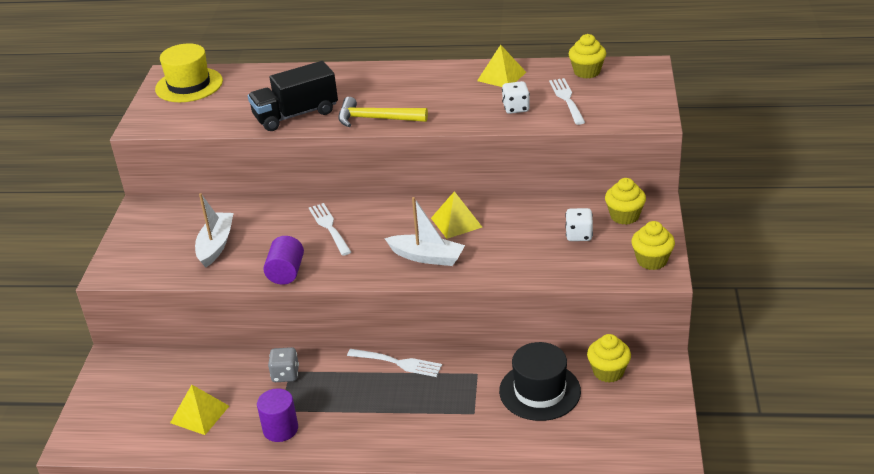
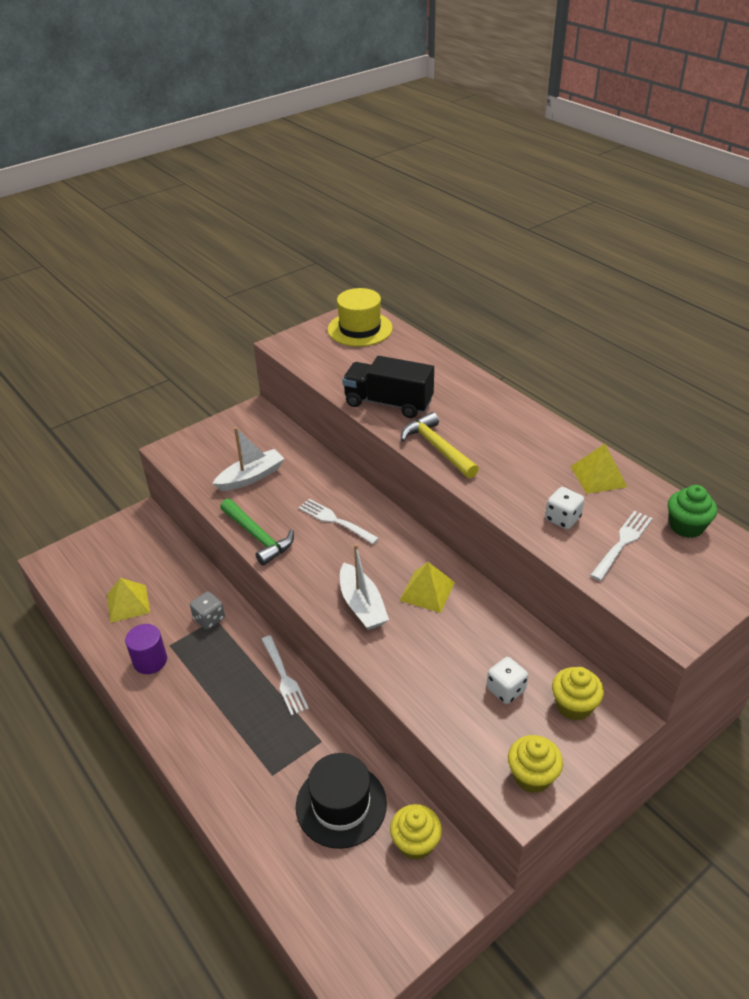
camera: 45 degrees right, 5 degrees up
purple cylinder [263,236,304,285] -> green hammer [220,499,294,566]
white fork [309,203,351,256] -> white fork turned 75 degrees counterclockwise [298,499,379,544]
yellow cupcake [569,34,606,79] -> green cupcake [668,485,717,538]

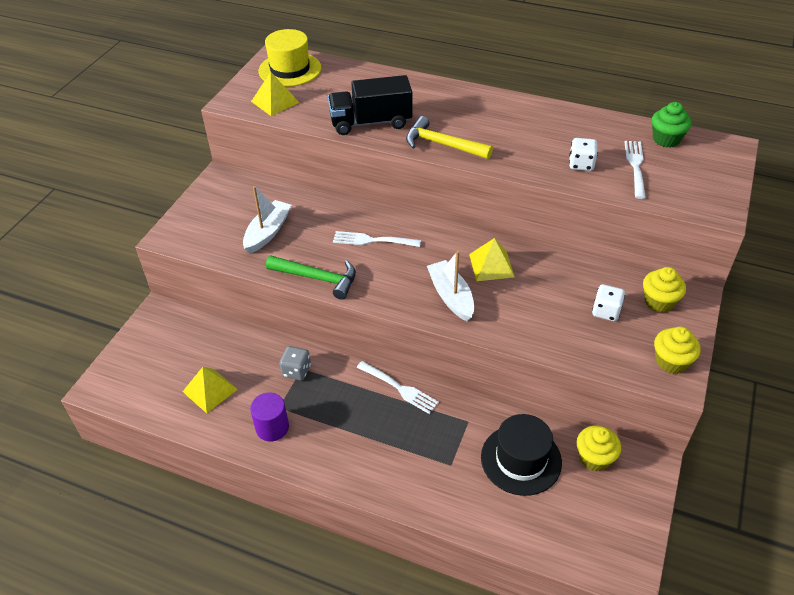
camera: 30 degrees left, 5 degrees up
white boat [340,544,389,630] -> white boat turned 150 degrees counterclockwise [427,251,474,321]
yellow pyramid [570,444,628,494] -> yellow pyramid moved to [251,72,300,116]

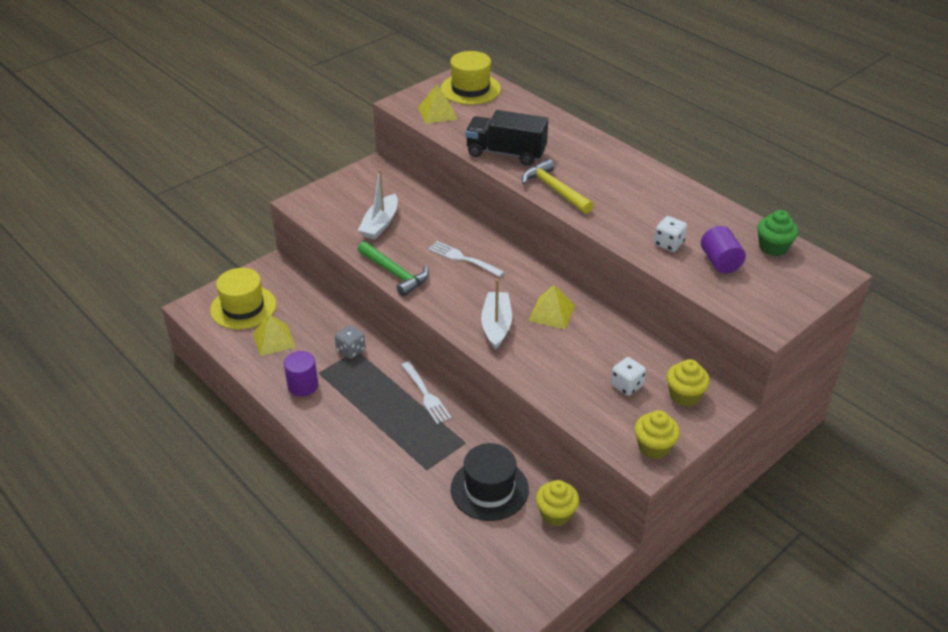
camera: 25 degrees right, 5 degrees down
white boat [243,186,291,254] -> white boat turned 150 degrees clockwise [358,169,398,240]
white fork [624,141,646,199] -> purple cylinder [701,226,746,273]
none -> yellow hat [210,268,276,329]

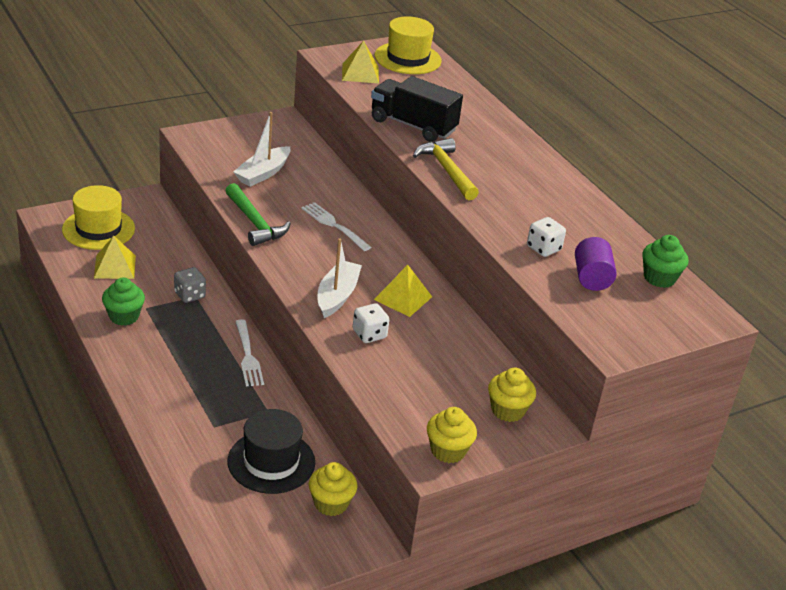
camera: 10 degrees right, 5 degrees down
purple cylinder [284,351,318,397] -> green cupcake [102,278,145,326]
white dice [611,357,646,396] -> white dice moved to [353,303,389,343]

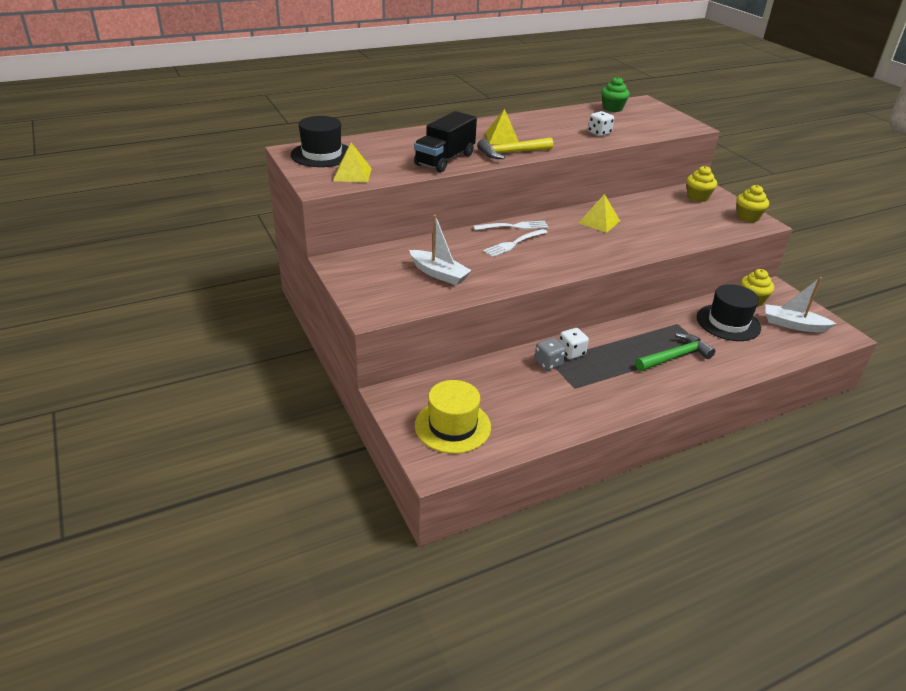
camera: 85 degrees left, 0 degrees up
yellow pyramid [94,236,136,279] -> yellow pyramid moved to [485,109,518,144]
green cupcake [102,278,145,326] -> none
green hammer [225,183,291,246] -> green hammer moved to [635,333,715,371]
white fork [235,319,264,386] -> white fork moved to [473,221,549,230]
white boat [318,239,362,318] -> white boat moved to [765,277,836,333]
white dice [353,303,389,343] -> white dice moved to [559,328,589,359]
yellow hat [375,17,442,74] -> black hat [291,116,348,167]
purple cylinder [575,237,617,291] -> none

